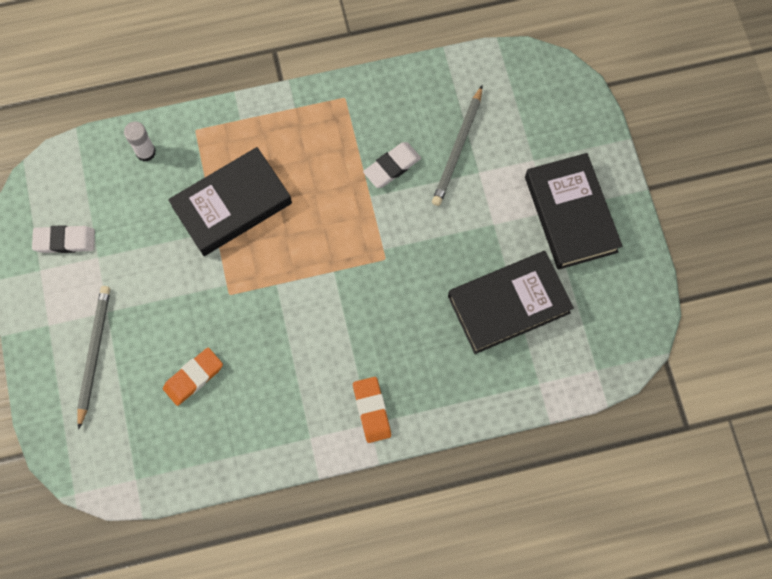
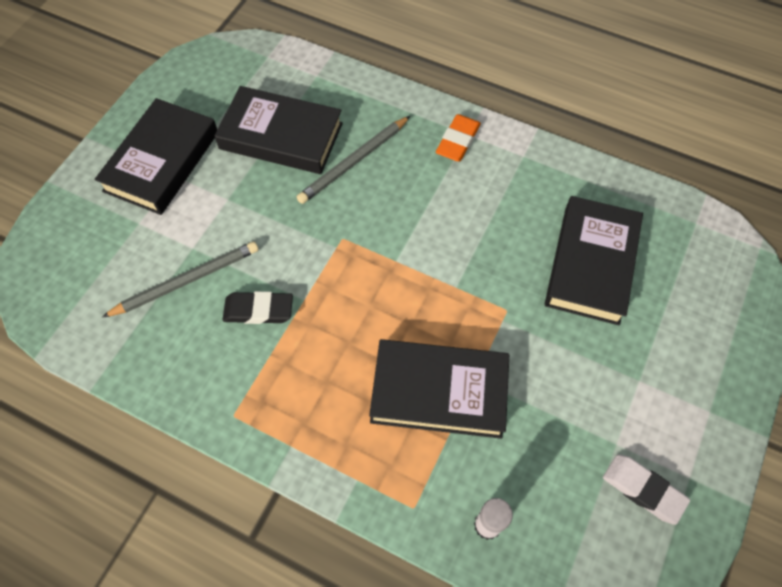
camera: 140 degrees left, 10 degrees down
grey pencil [77,286,110,430] -> grey pencil moved to [297,116,410,204]
orange eraser [163,348,223,406] -> black book [545,196,643,325]
white eraser [363,142,421,188] -> black eraser [222,291,293,324]

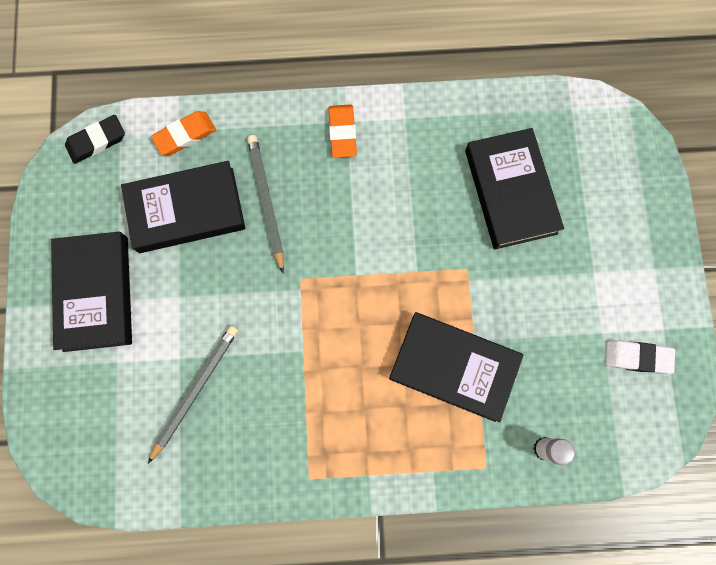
camera: 30 degrees left, 15 degrees up
black eraser [222,291,293,324] -> black eraser moved to [65,115,125,164]
grey pencil [297,116,410,204] -> grey pencil turned 150 degrees clockwise [247,135,284,273]
black book [369,339,509,439] -> black book turned 45 degrees clockwise [389,312,523,422]
none -> orange eraser [151,111,216,155]

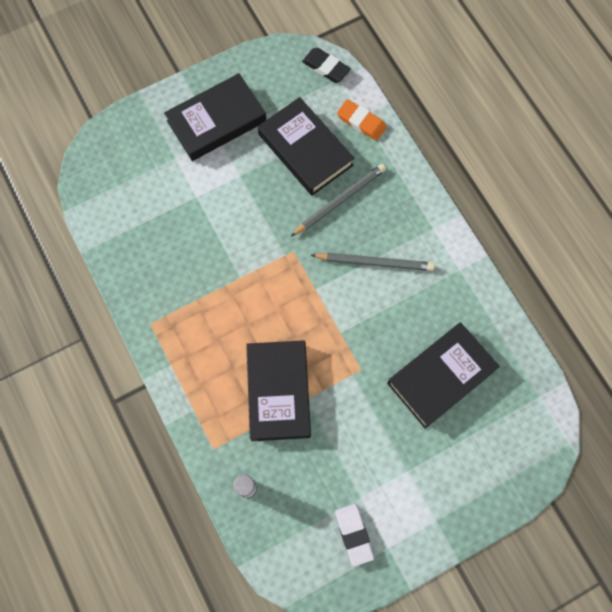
camera: 65 degrees right, 5 degrees down
grey pencil [148,325,238,464] -> grey pencil moved to [311,252,435,271]
orange eraser [328,104,357,158] -> none

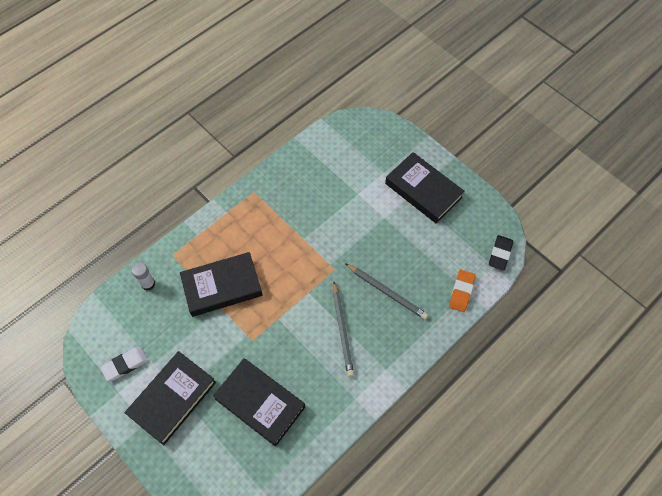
camera: 75 degrees right, 10 degrees down
black book [258,97,354,196] -> black book moved to [125,351,216,445]

